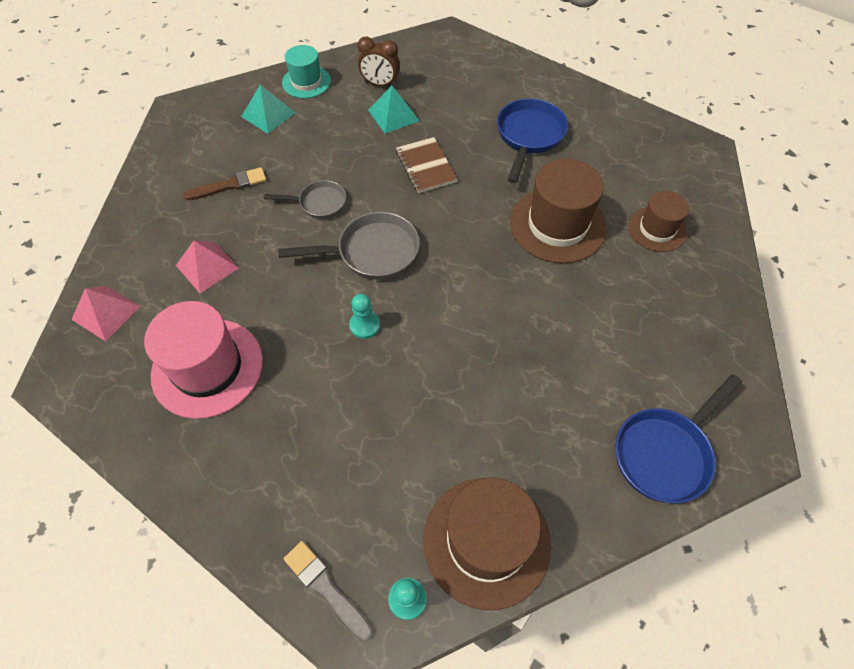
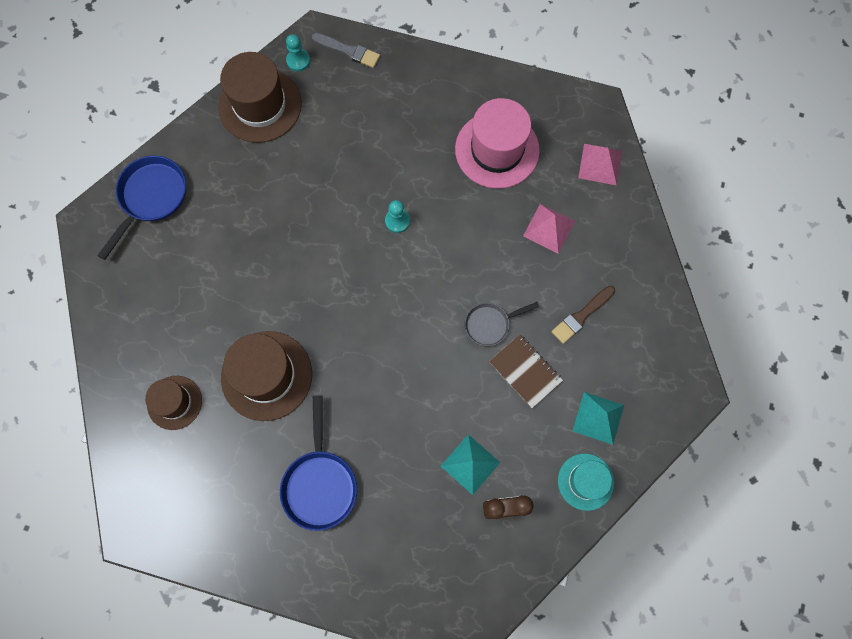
camera: 160 degrees right, 15 degrees up
grey pan [278,212,420,280] -> none
brown notebook [396,137,458,193] -> brown notebook moved to [489,334,563,408]

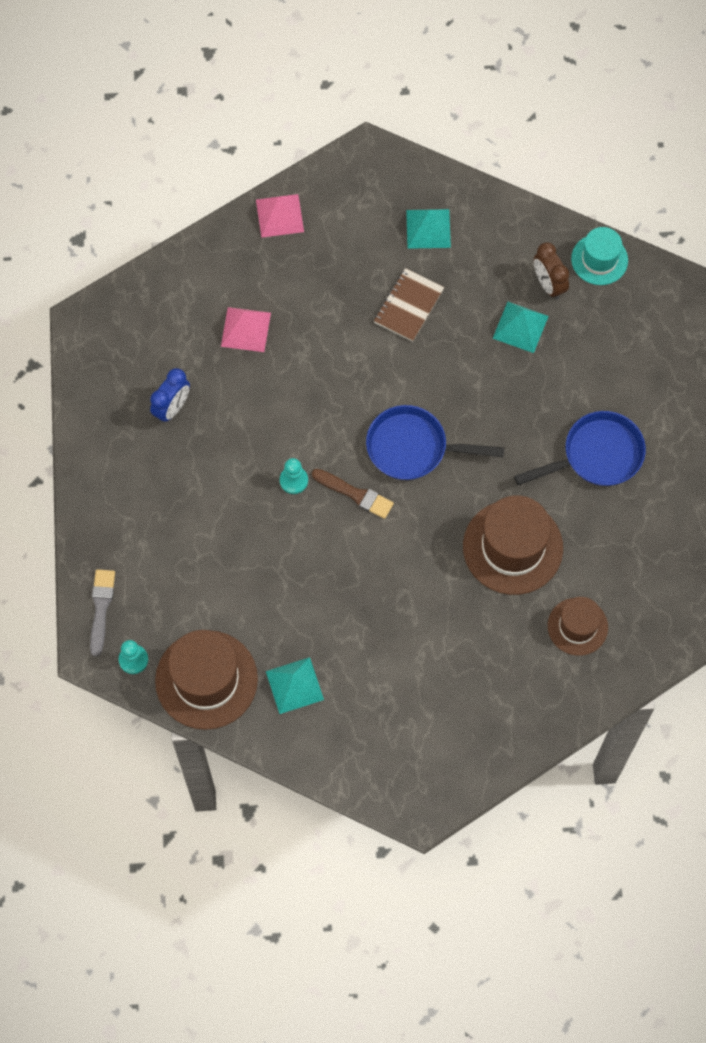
camera: 110 degrees left, 5 degrees down
blue pan [97,155,186,260] -> blue pan moved to [366,405,504,480]
pink hat [455,98,540,189] -> blue clock [150,368,190,423]
grey pan [465,302,539,346] -> none
brown brush [552,286,615,344] -> brown brush moved to [312,469,394,519]
turquoise hat [558,453,614,511] -> turquoise hat moved to [571,227,628,285]
pink pyramid [578,144,622,185] -> pink pyramid moved to [256,194,304,238]
none -> turquoise pyramid [266,657,324,714]

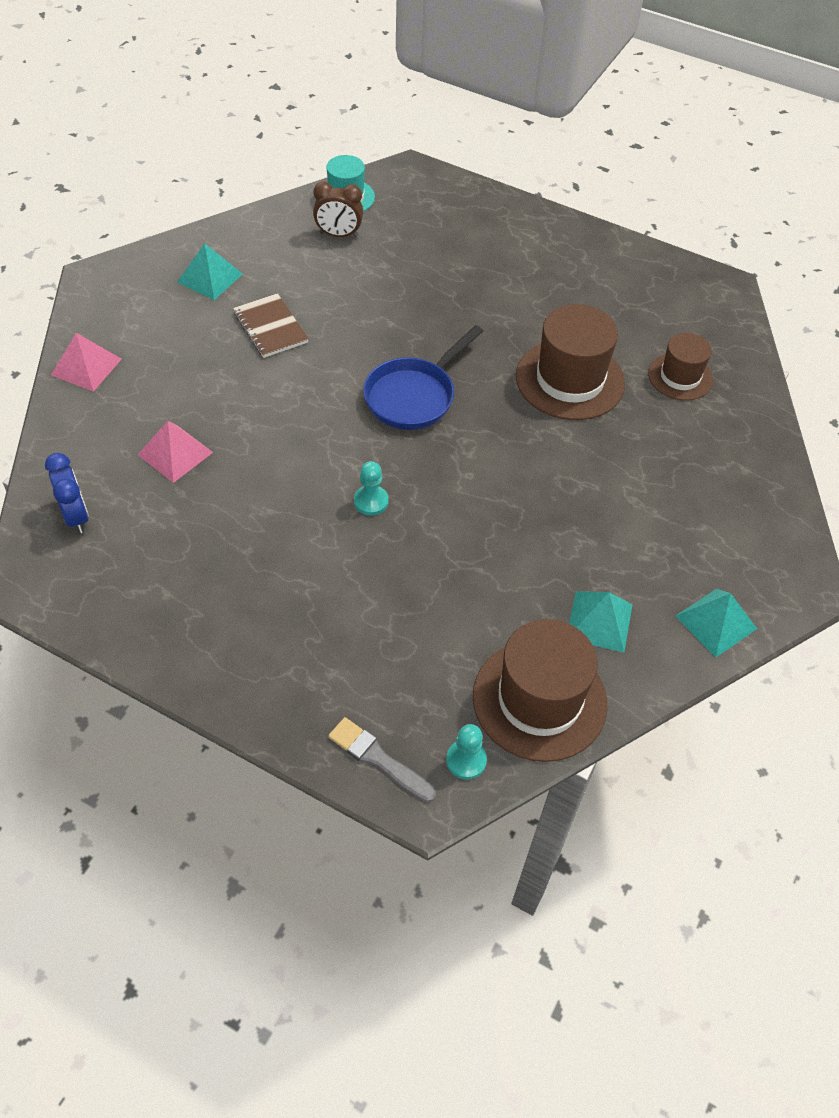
camera: 60 degrees left, 15 degrees down
blue clock [150,368,190,423] -> blue clock moved to [45,453,89,533]
brown brush [312,469,394,519] -> none
turquoise pyramid [492,302,549,353] -> turquoise pyramid moved to [676,589,757,657]
blue pan [514,411,646,486] -> none

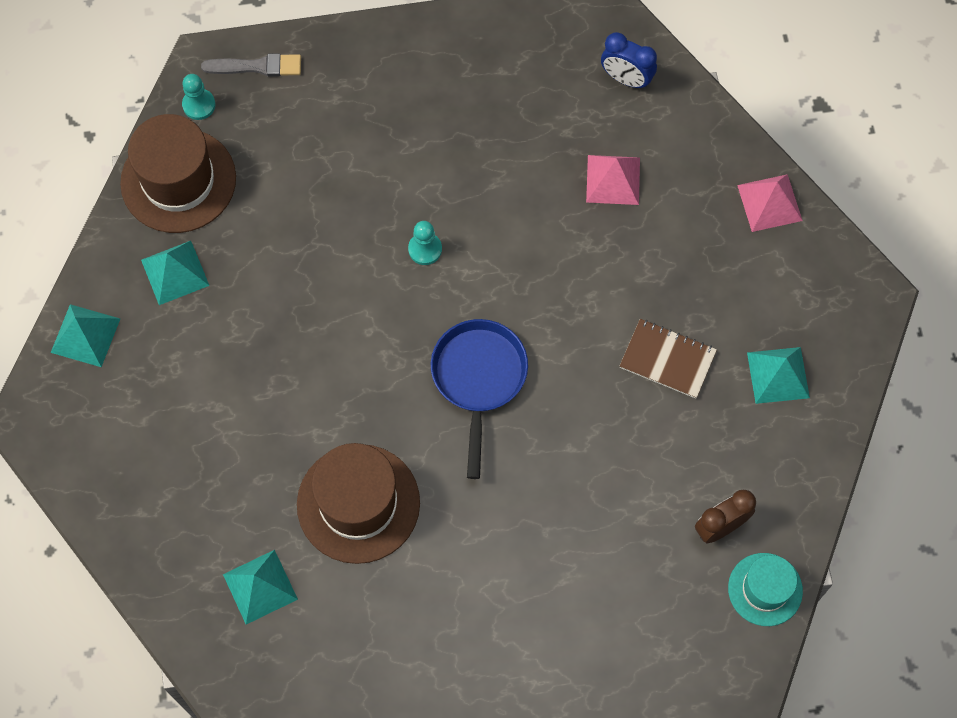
camera: 145 degrees right, 15 degrees up
brown hat [648,333,713,401] -> turquoise pyramid [223,550,298,624]

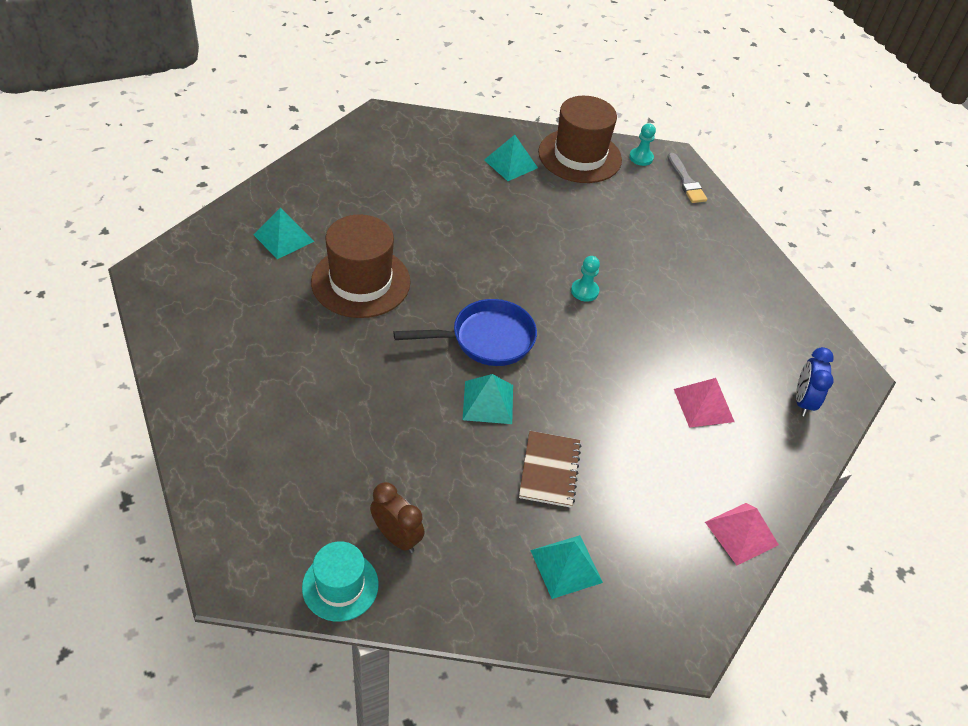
camera: 70 degrees right, 20 degrees down
turquoise pyramid [51,304,120,367] -> turquoise pyramid moved to [463,374,513,424]

